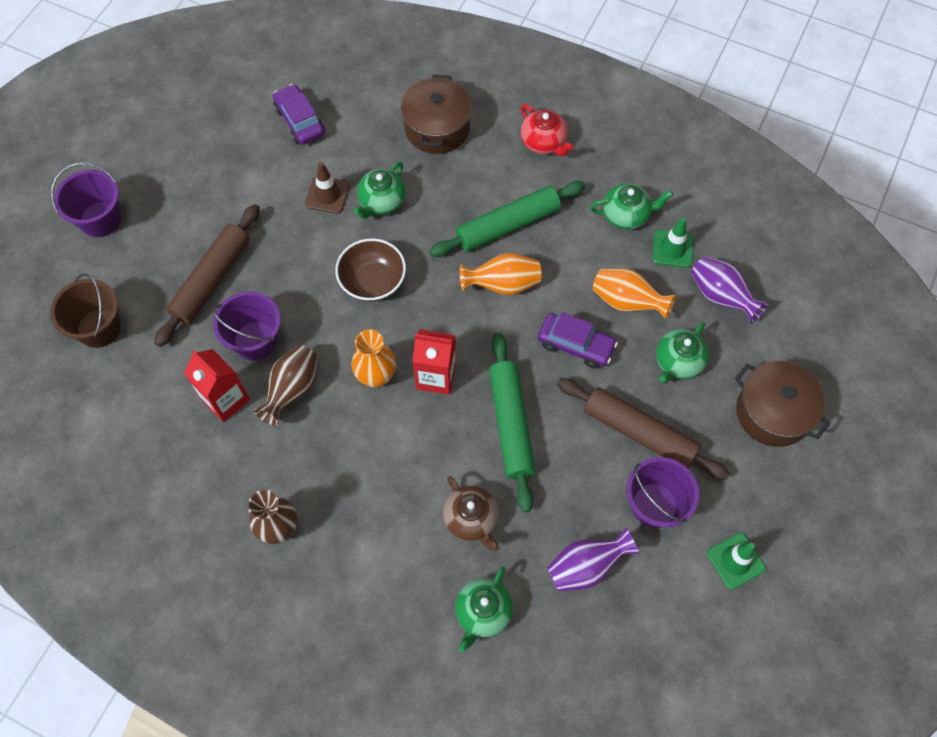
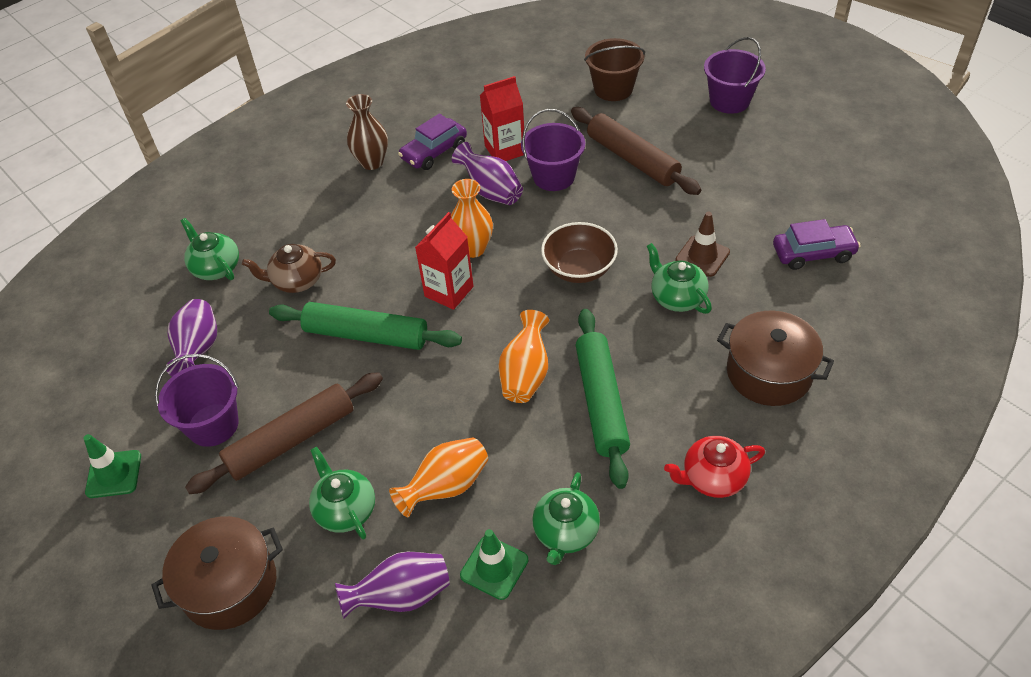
camera: 115 degrees right, 15 degrees down
brown vase [254,345,318,426] -> purple vase [452,142,523,205]
purple car [538,312,618,369] -> purple car moved to [398,114,467,170]

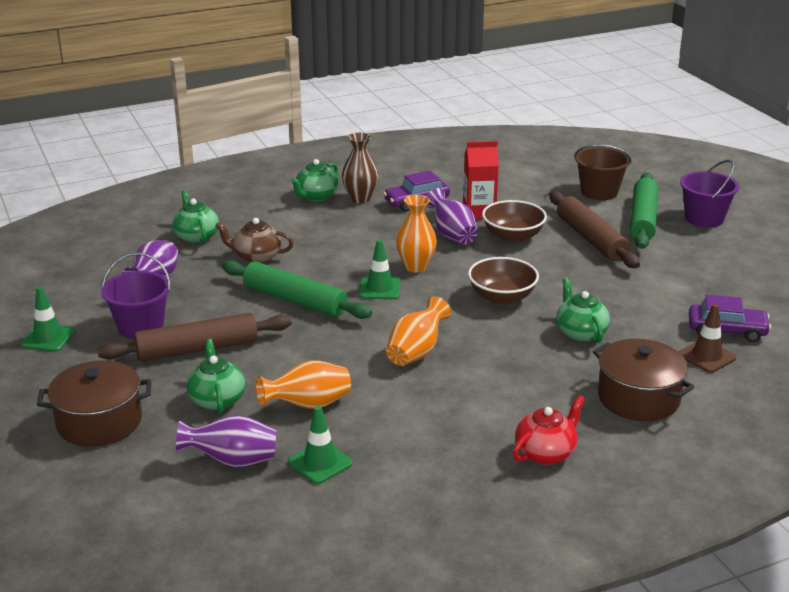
camera: 15 degrees right, 20 degrees down
red carton [415,212,473,310] -> green traffic cone [359,239,401,299]
purple bucket [521,109,585,191] -> brown bowl [482,200,547,243]
green teapot [532,472,600,565] -> green teapot moved to [291,159,339,201]
green rolling pin [576,309,630,489] -> green rolling pin moved to [630,172,658,249]
red teapot [664,436,765,498] -> red teapot turned 135 degrees clockwise [512,395,585,465]
brown traffic cone [676,212,730,277] -> brown traffic cone moved to [679,304,736,373]

